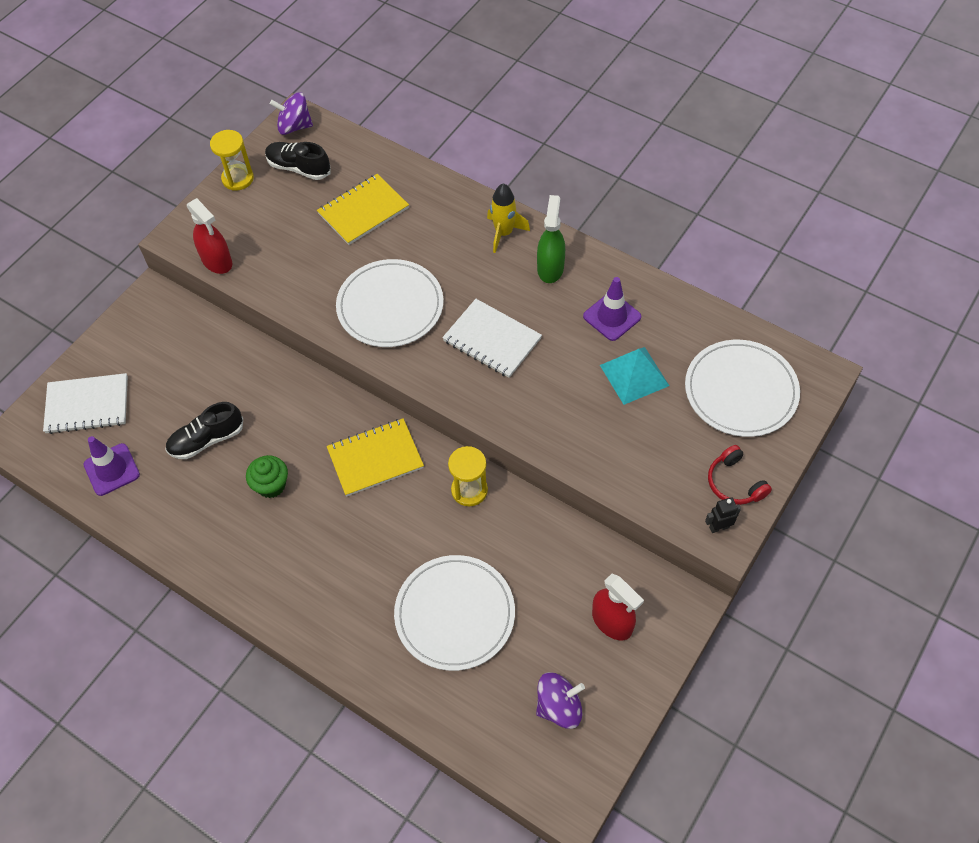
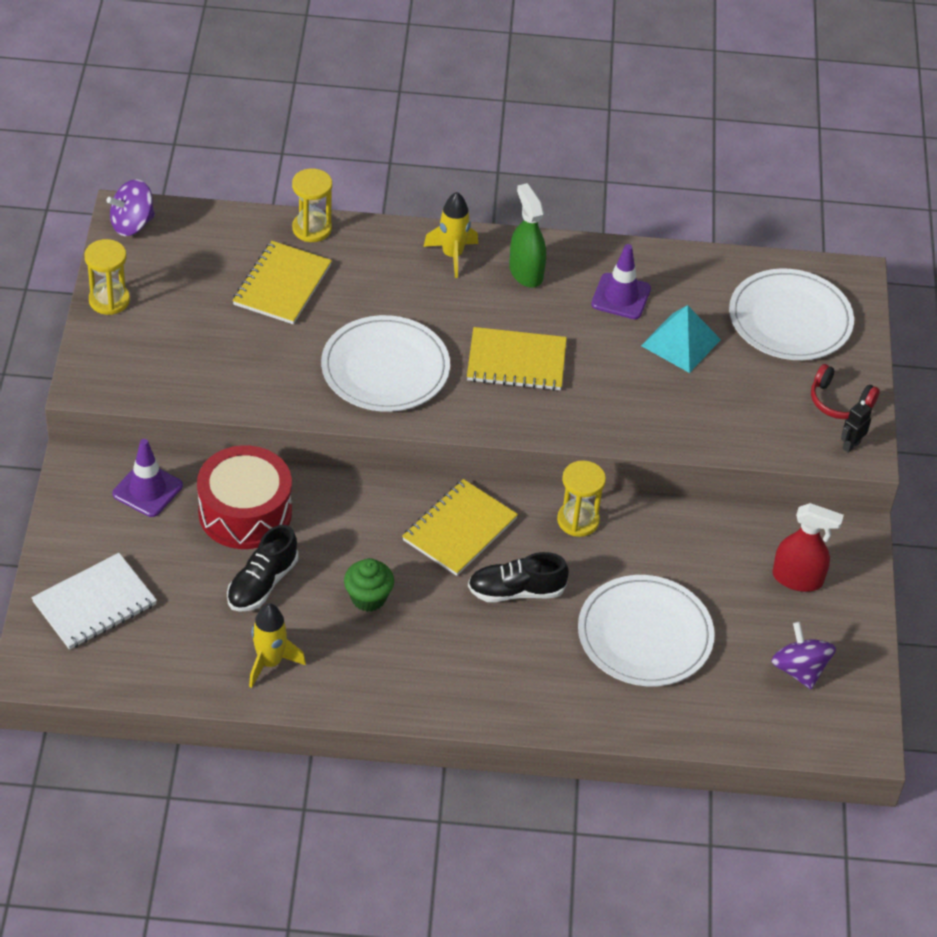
camera: 35 degrees left, 10 degrees down
purple traffic cone [84,436,140,496] -> purple traffic cone moved to [112,439,183,517]
red spray bottle [187,198,232,274] -> none
black shoe [265,142,330,180] -> black shoe moved to [468,552,569,602]
white notebook [442,299,542,378] -> yellow notebook [467,327,567,391]
purple spinning top [536,672,585,729] -> purple spinning top turned 60 degrees counterclockwise [771,622,836,689]
none -> red drum [197,445,292,549]
none -> yellow rocket [249,603,306,688]
none -> yellow hourglass [292,168,332,242]

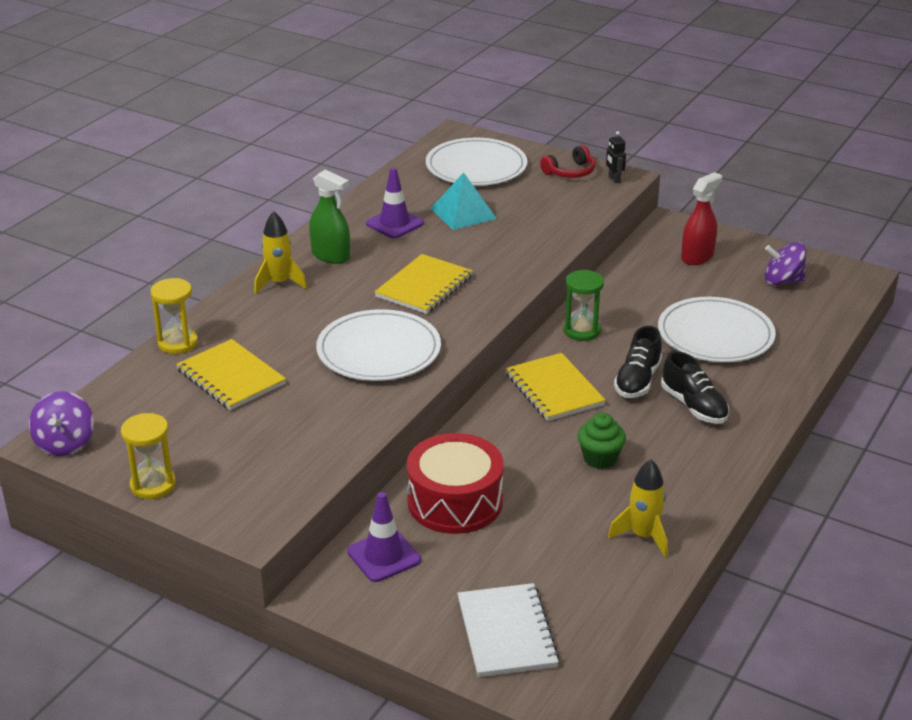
camera: 60 degrees left, 15 degrees down
black shoe [227,525,298,612] -> black shoe moved to [661,351,729,424]
green spray bottle [509,183,546,288] -> green spray bottle turned 150 degrees counterclockwise [309,169,350,264]
yellow hourglass [557,460,606,537] -> green hourglass [564,270,604,341]

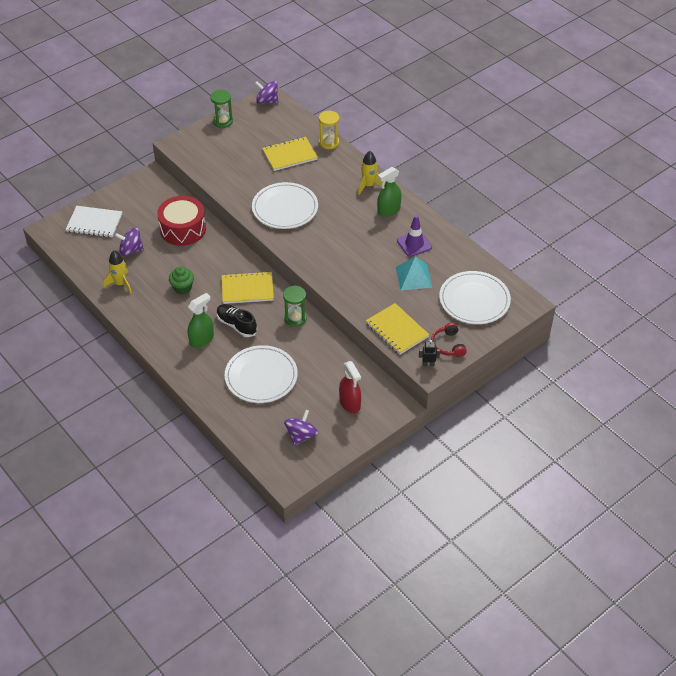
camera: 110 degrees right, 15 degrees up
yellow hourglass [121,413,176,499] -> green hourglass [211,90,233,128]
purple traffic cone [347,492,421,582] -> none
yellow notebook [374,254,473,314] -> yellow notebook moved to [366,303,429,355]
black shoe [661,351,729,424] -> green spray bottle [188,293,214,348]
none -> purple spinning top [115,228,144,256]

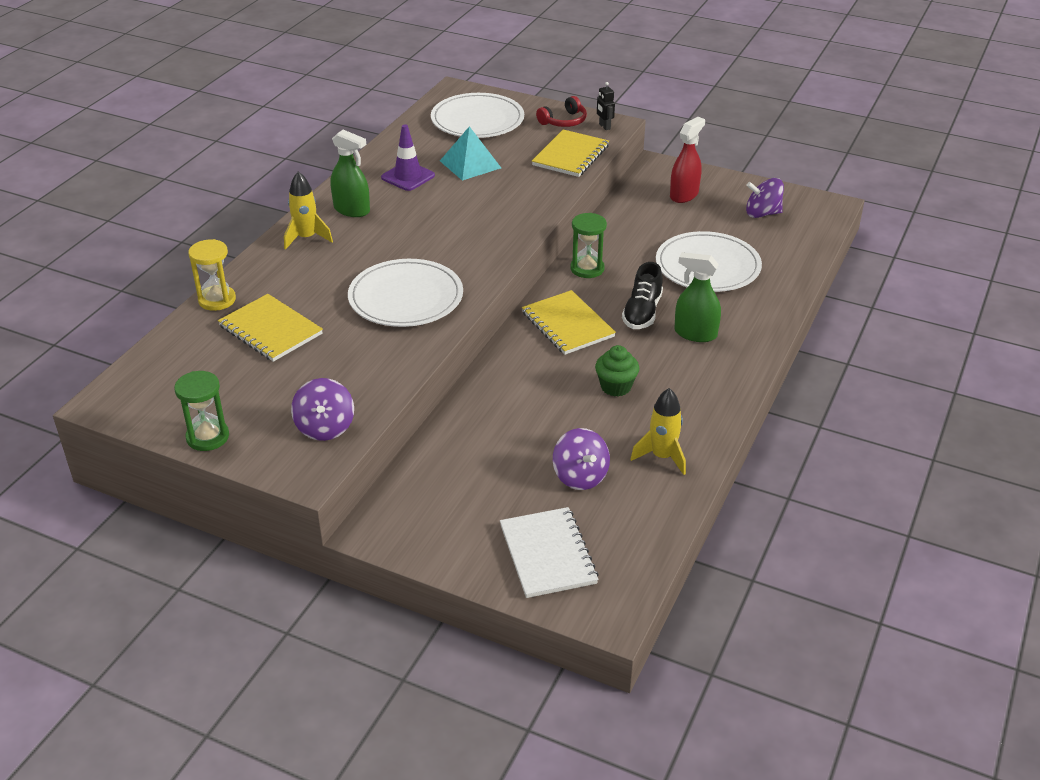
camera: 115 degrees left, 10 degrees down
red drum [157,196,206,246] -> none
purple spinning top [255,81,278,104] -> purple spinning top moved to [291,378,354,441]

